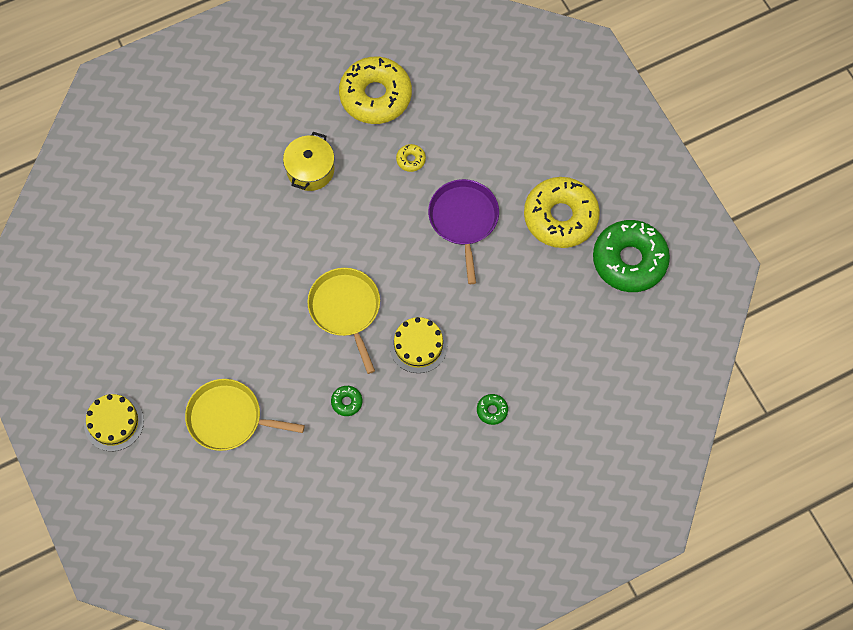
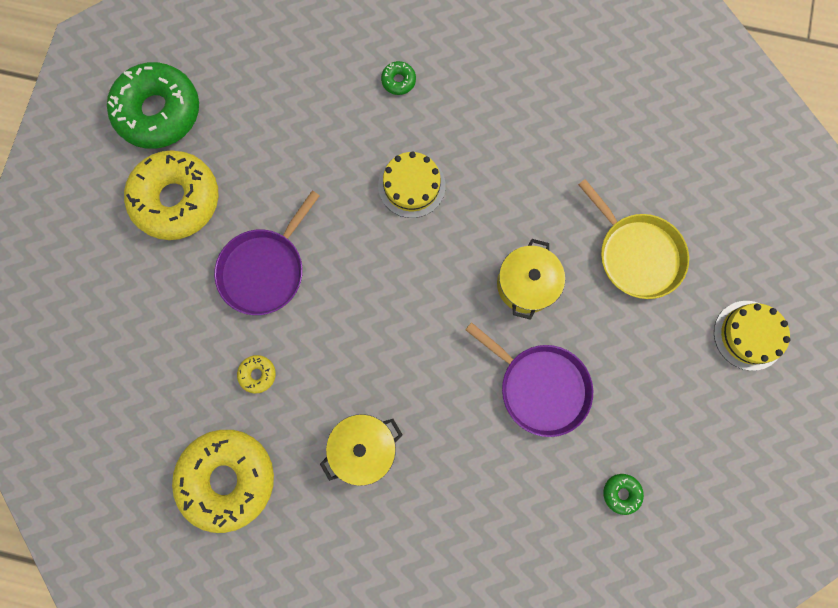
camera: 140 degrees left, 10 degrees up
yellow pan [307,268,380,374] -> none
green donut [331,386,362,416] -> green donut moved to [603,474,644,515]
none -> purple pan [465,322,593,437]
none -> yellow pot [497,239,565,320]

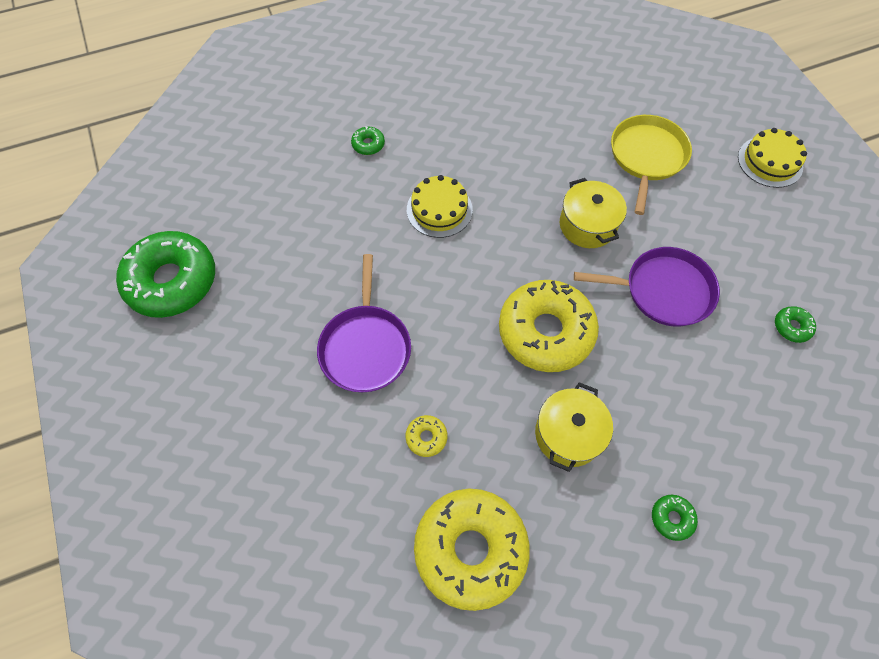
camera: 35 degrees left, 15 degrees down
yellow donut [124,150,219,240] -> yellow donut moved to [499,280,599,372]
yellow pan [578,179,689,299] -> yellow pan turned 90 degrees counterclockwise [611,115,692,215]
none -> green donut [652,495,698,541]

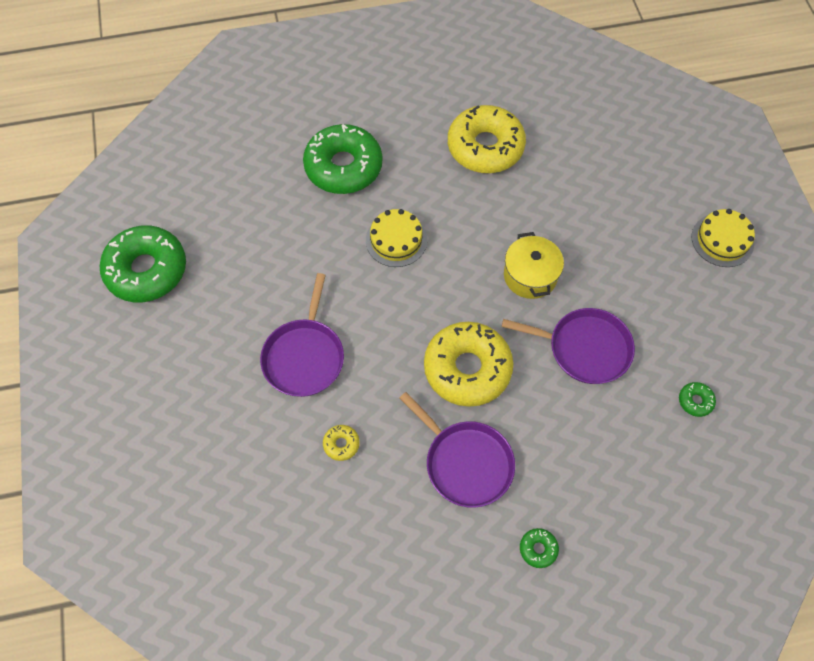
camera: 10 degrees right, 0 degrees up
green donut [351,126,385,155] -> green donut [303,124,382,194], size x2.50
yellow donut [414,489,530,611] -> yellow donut moved to [448,105,526,173]
yellow pot [535,382,613,472] -> purple pan [400,392,515,508]
yellow pan [611,115,692,215] -> none

